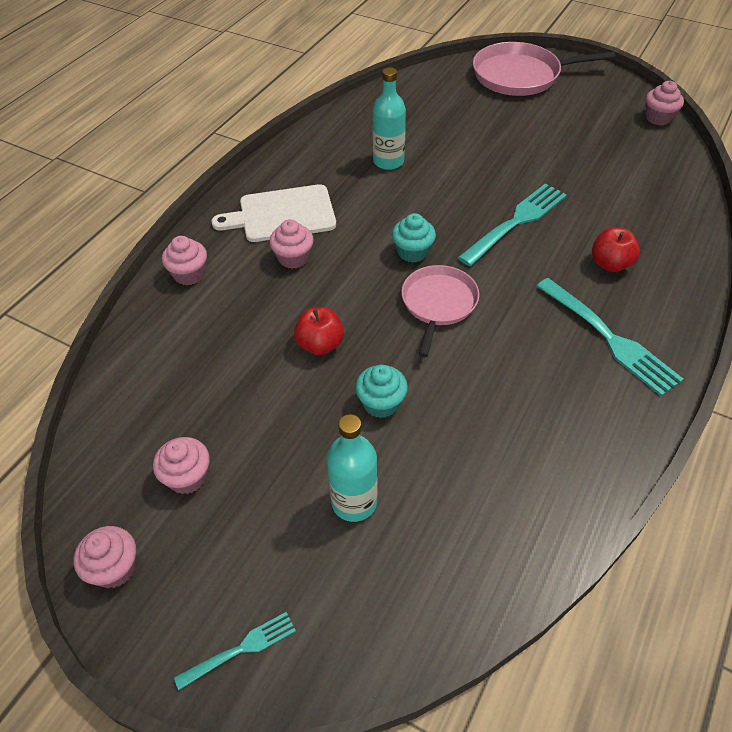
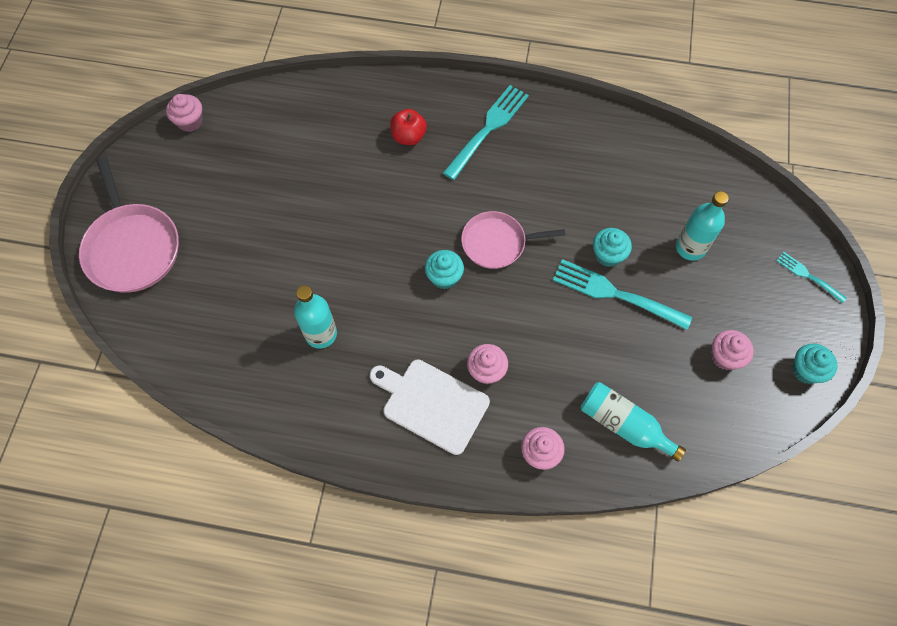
camera: 110 degrees left, 15 degrees up
pink cupcake [73,526,136,588] -> turquoise cupcake [792,343,837,384]
white cutting board [211,184,336,242] -> white cutting board turned 150 degrees clockwise [370,359,490,455]
red apple [294,307,344,355] -> none
turquoise fork [458,183,567,266] -> turquoise fork moved to [553,259,692,330]
none -> turquoise bottle [580,382,686,462]

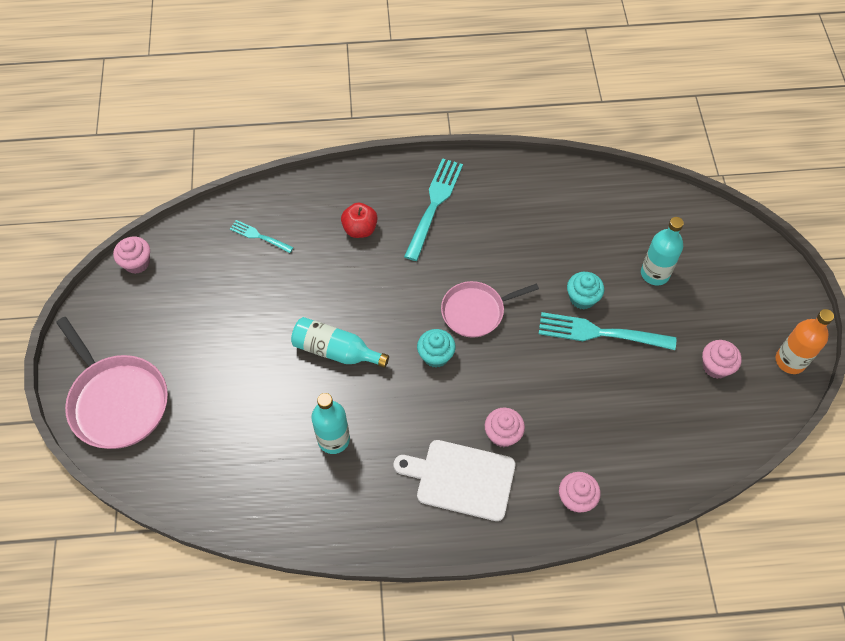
camera: 15 degrees left, 5 degrees down
turquoise bottle [580,382,686,462] -> turquoise bottle moved to [291,317,389,368]
turquoise fork [777,252,847,303] -> turquoise fork moved to [230,220,294,253]
turquoise cupcake [792,343,837,384] -> orange bottle [775,309,834,374]

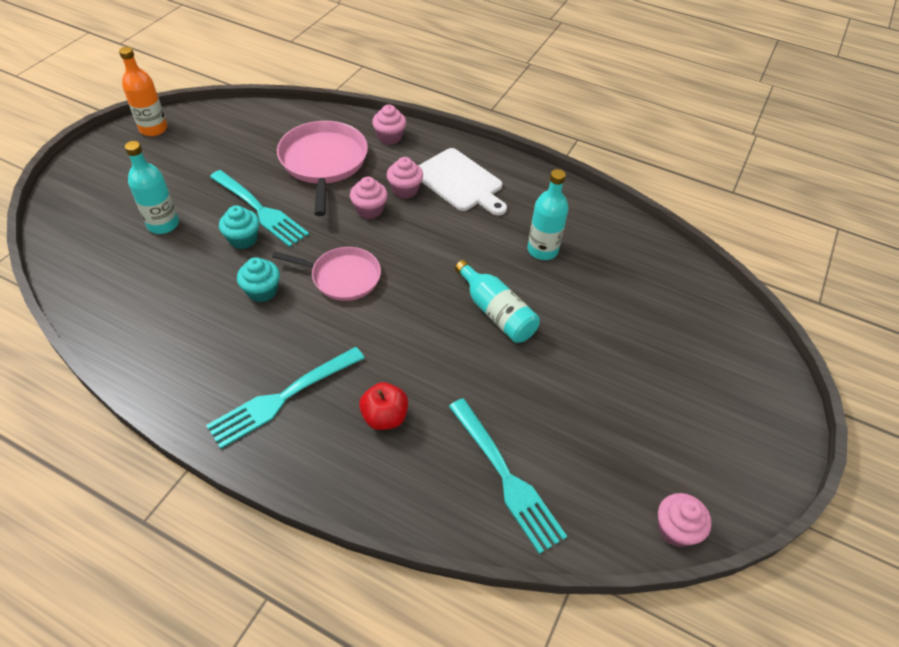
camera: 150 degrees left, 10 degrees down
pink pan [56,317,168,449] -> pink pan moved to [277,121,368,216]
turquoise fork [230,220,294,253] -> turquoise fork [449,398,567,554], size x1.86
turquoise cupcake [417,329,456,368] -> turquoise cupcake moved to [237,257,280,302]
pink cupcake [702,340,742,379] -> pink cupcake moved to [350,177,388,219]

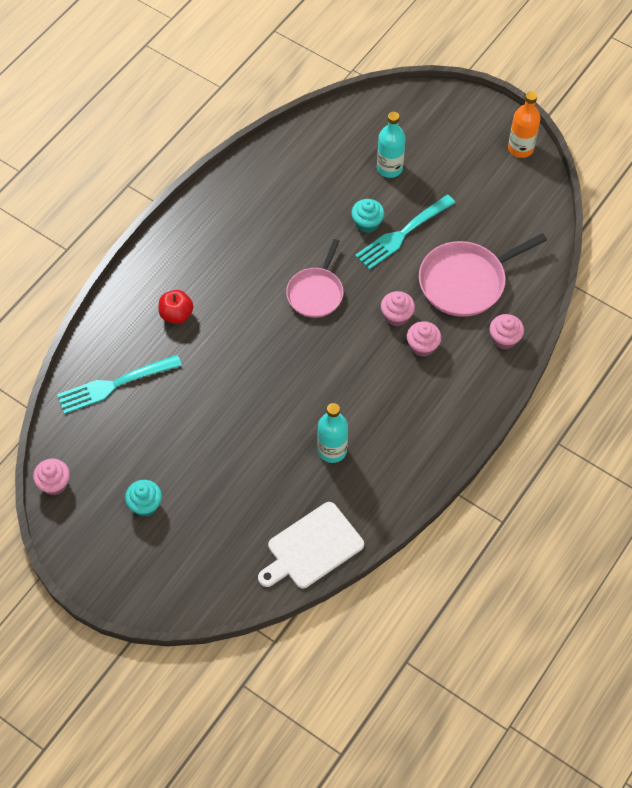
camera: 100 degrees right, 10 degrees up
turquoise fork [206,347,365,449] -> none
turquoise cupcake [237,257,280,302] -> turquoise cupcake moved to [125,480,162,516]
pink pan [277,121,368,216] -> pink pan turned 150 degrees clockwise [419,233,547,317]
white cutting board [418,148,507,215] -> white cutting board moved to [258,502,364,588]
turquoise bottle [455,260,540,343] -> none

